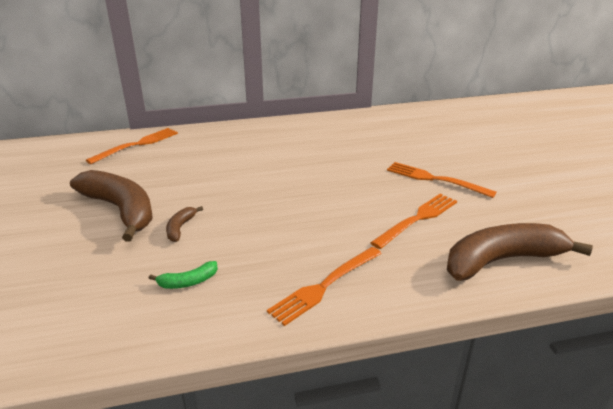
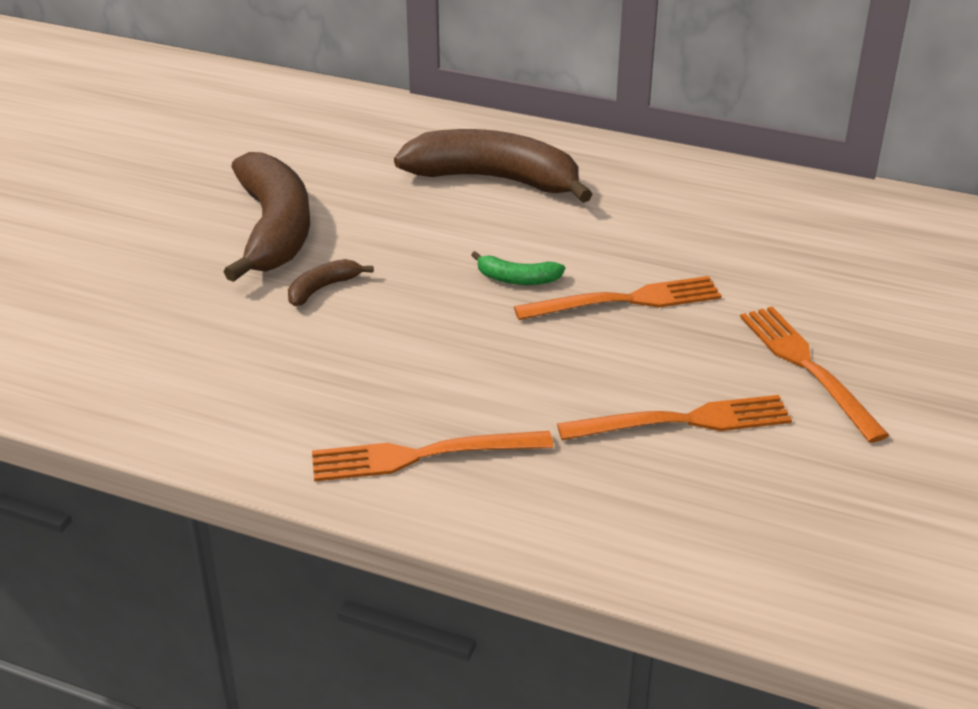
camera: 35 degrees right, 5 degrees up
orange fork [86,128,178,164] -> orange fork moved to [514,276,722,320]
green banana [149,261,218,289] -> green banana moved to [472,251,565,285]
brown banana [447,223,593,281] -> brown banana moved to [394,129,593,203]

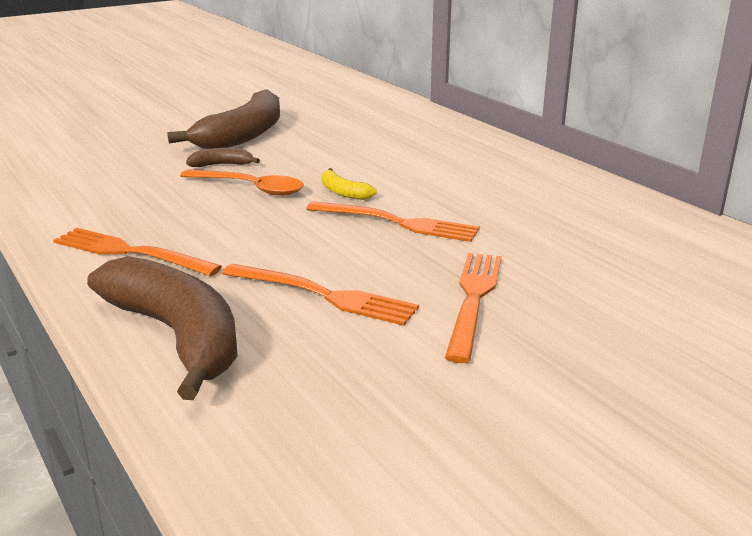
camera: 35 degrees right, 10 degrees down
brown banana [394,129,593,203] -> brown banana moved to [87,256,238,400]
green banana [472,251,565,285] -> yellow banana [322,168,377,200]
none -> orange spoon [180,170,304,196]

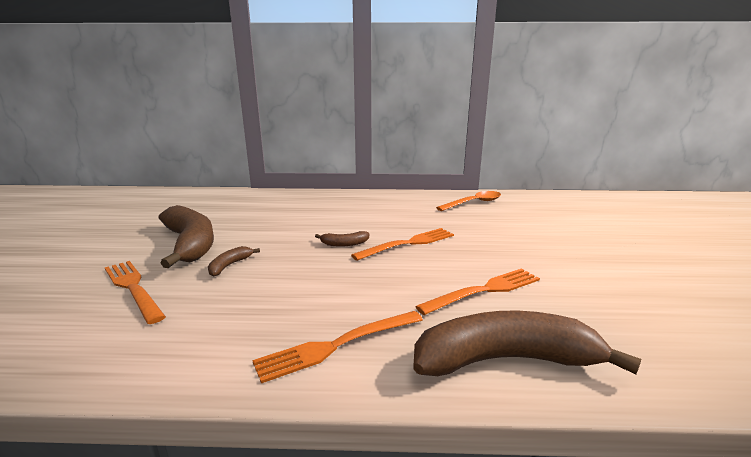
camera: 55 degrees left, 5 degrees down
orange spoon [180,170,304,196] -> orange spoon moved to [436,191,501,211]
yellow banana [322,168,377,200] -> brown banana [315,231,369,247]
orange fork [445,253,502,363] -> orange fork moved to [105,261,166,324]

